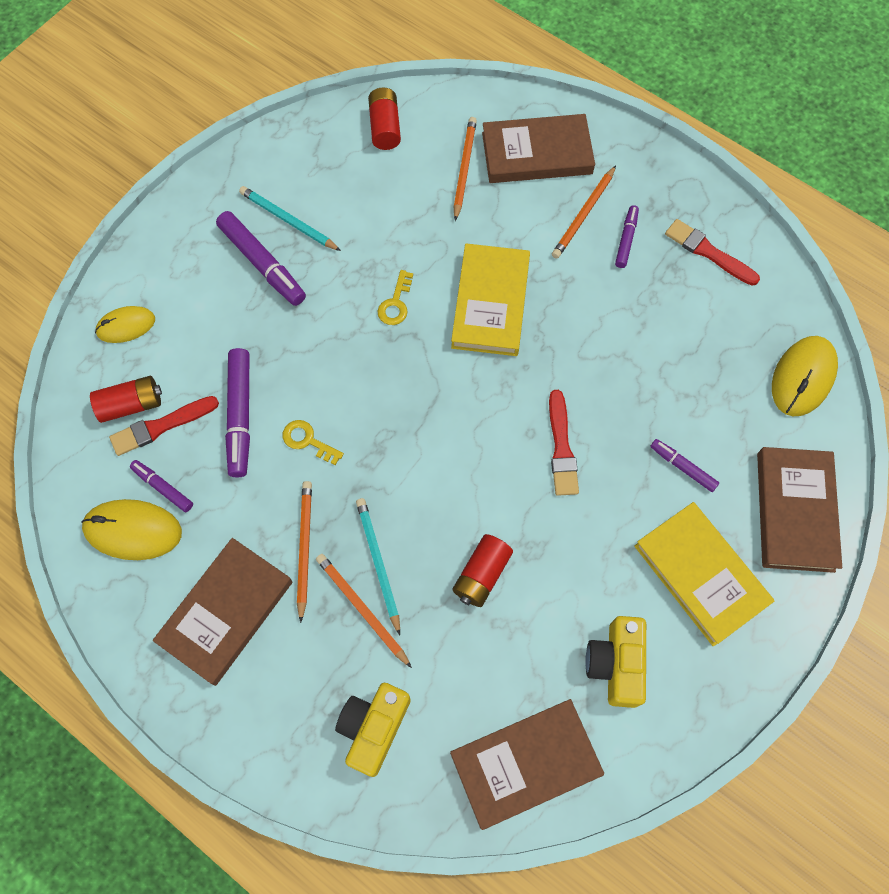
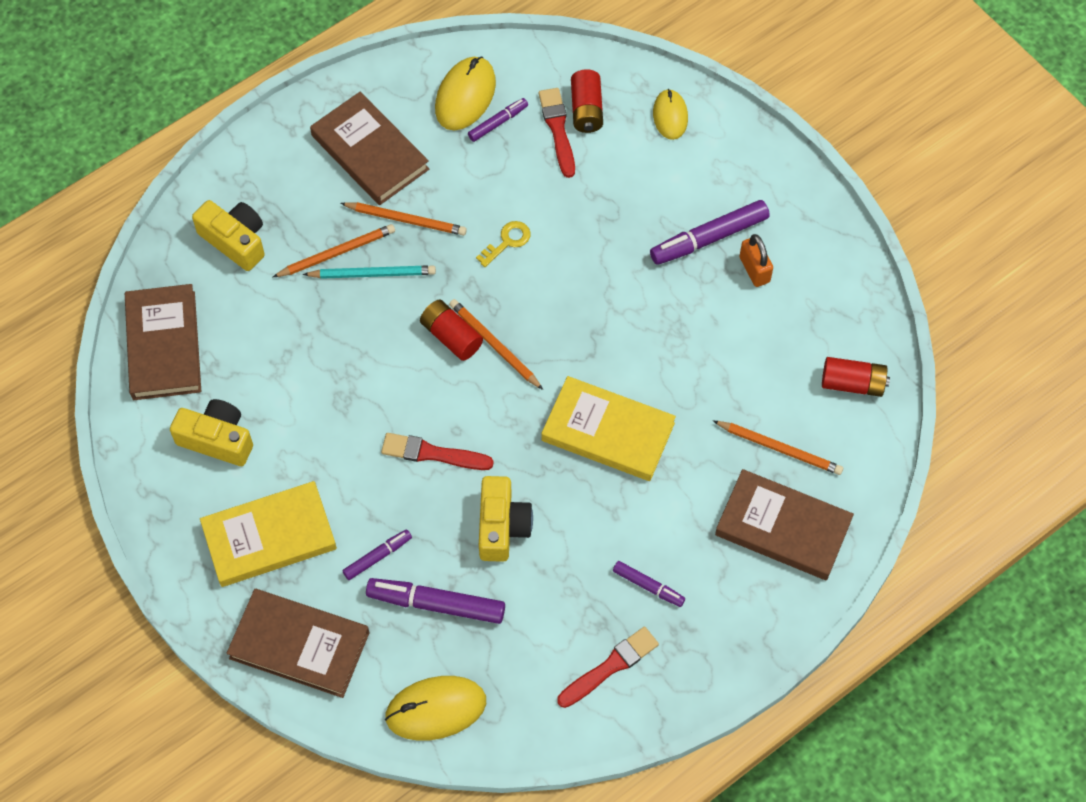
camera: 105 degrees right, 5 degrees down
purple marker [225,348,250,478] -> purple marker moved to [366,578,505,624]
turquoise pencil [239,186,341,251] -> orange padlock [740,234,773,287]
yellow key [377,270,413,325] -> none
red battery [452,534,513,607] -> red battery moved to [420,299,483,361]
brown book [482,114,595,183] -> brown book turned 75 degrees counterclockwise [715,469,854,580]
orange pencil [552,165,616,259] -> orange pencil moved to [449,299,543,390]
yellow mouse [772,336,838,416] -> yellow mouse turned 60 degrees counterclockwise [385,676,486,741]
none -> yellow camera [479,476,533,562]

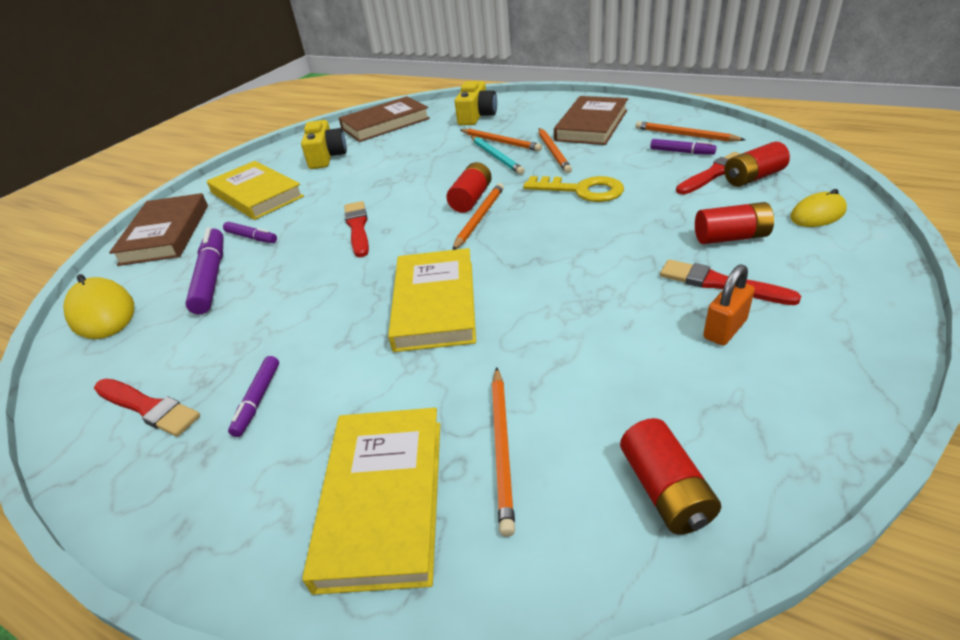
camera: 70 degrees right, 25 degrees down
yellow mouse [435,56,496,130] -> orange pencil [636,121,745,142]
yellow key [476,221,531,267] -> yellow key [523,176,624,202], size x1.69
yellow camera [479,476,533,562] -> none
purple marker [650,200,770,265] -> red brush [660,259,801,305]
brown book [715,469,854,580] -> yellow book [302,408,440,595]
none -> red battery [695,202,774,244]

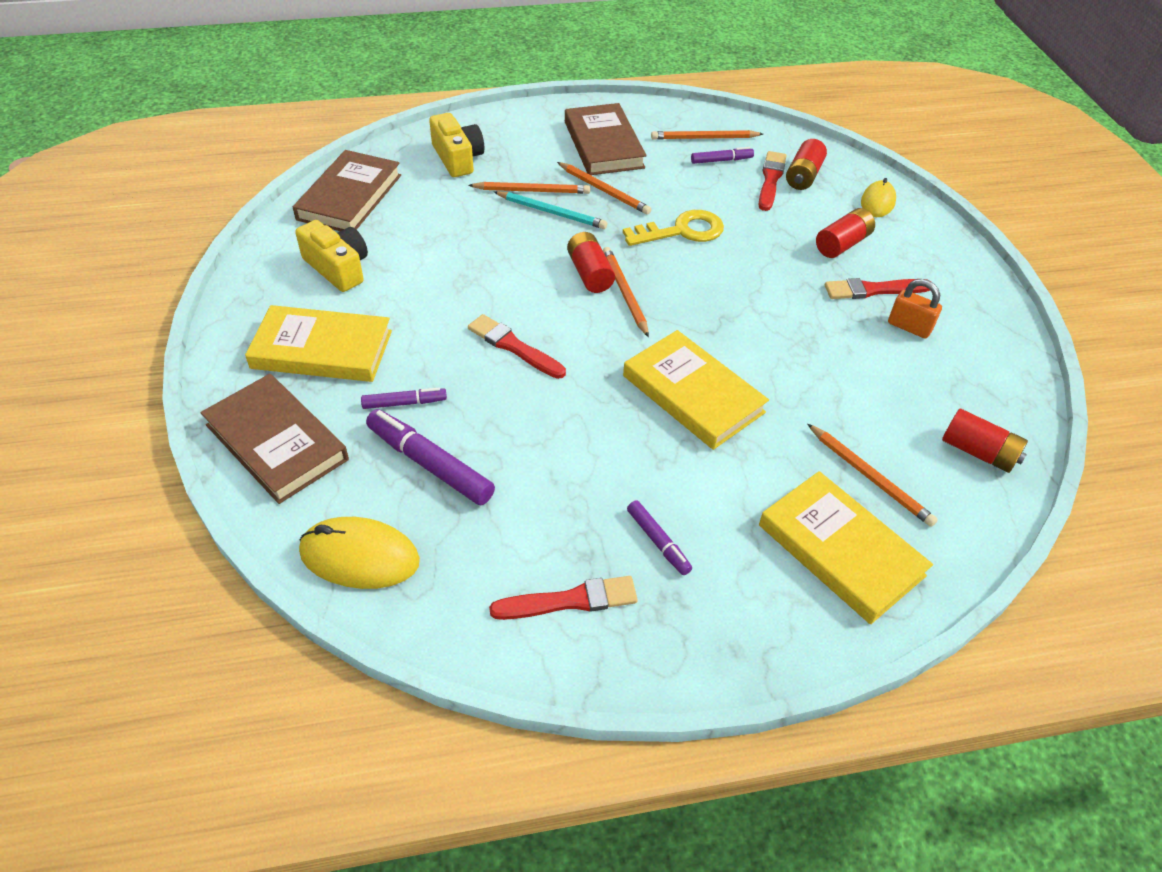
camera: 45 degrees left, 10 degrees up
orange padlock [703,264,755,346] -> orange padlock turned 60 degrees counterclockwise [888,279,942,338]

